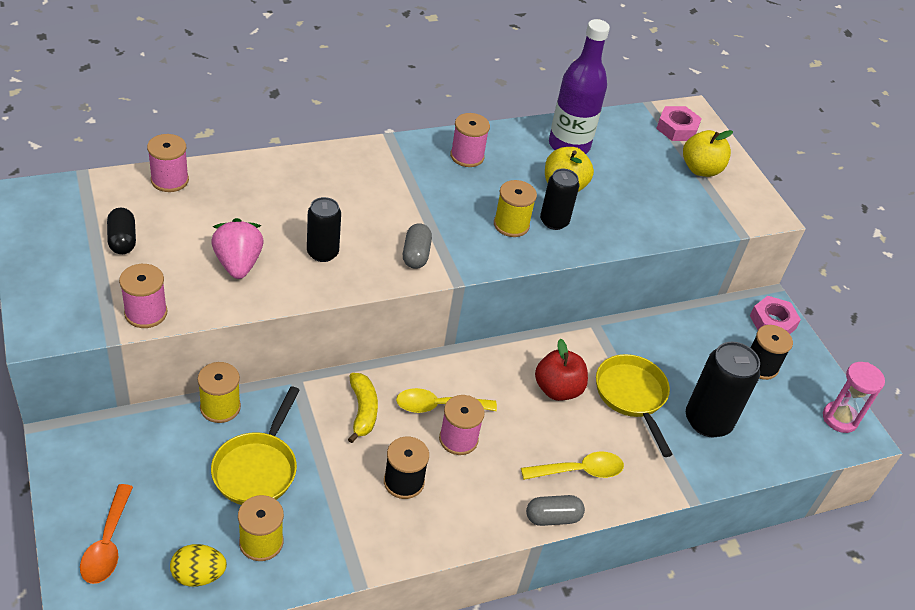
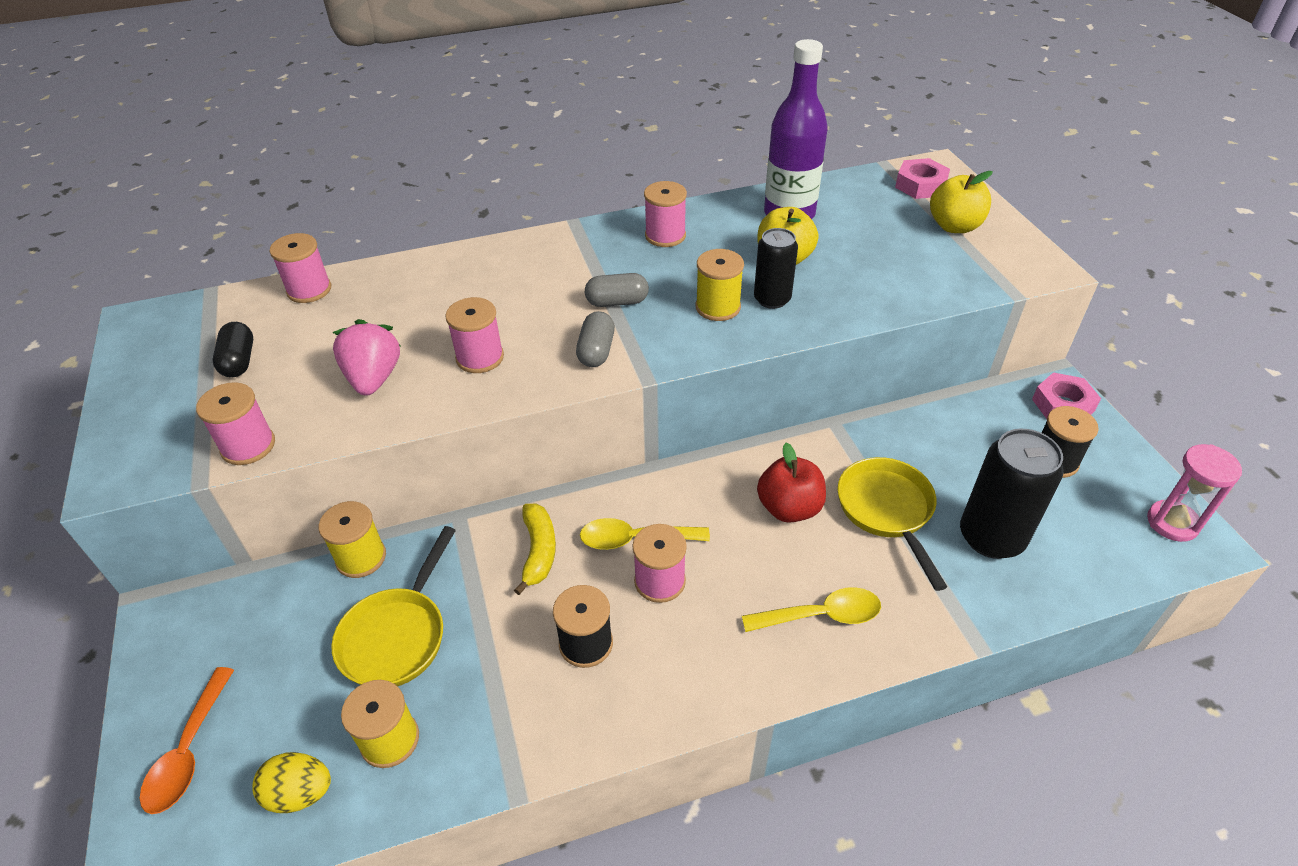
camera: 10 degrees right, 0 degrees up
black can [307,197,341,262] -> pink spool [445,297,504,373]
grey capsule [526,495,585,526] -> grey capsule moved to [585,273,649,307]

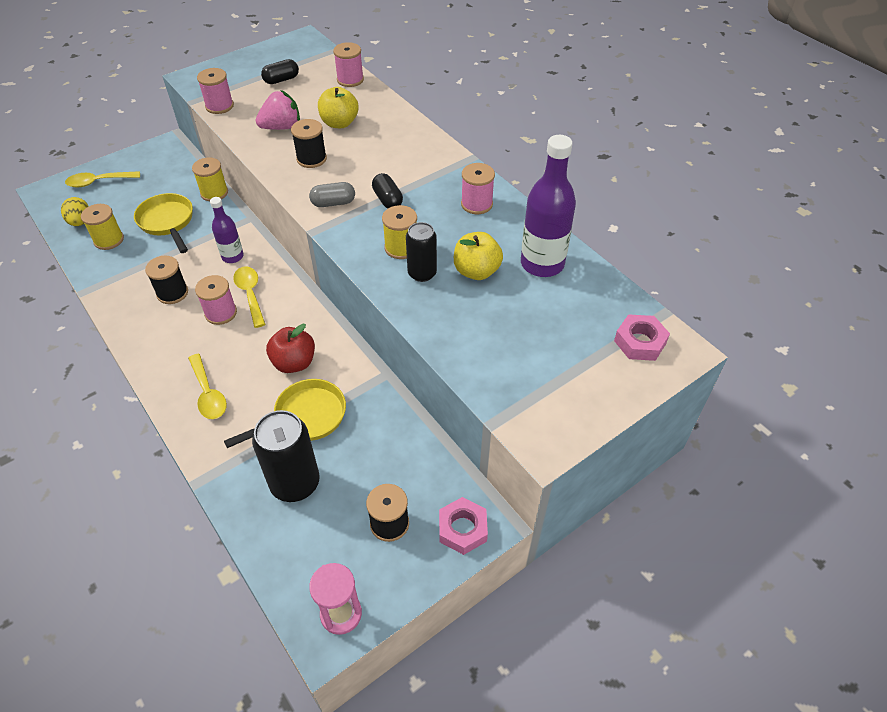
camera: 70 degrees right, 5 degrees up
orange spoon [140,667,234,814] -> yellow spoon [65,171,140,187]
yellow pan [331,526,456,686] -> yellow pan turned 60 degrees clockwise [134,193,193,253]
pink spool [445,297,504,373] -> black spool [291,119,327,168]
yellow banana [514,504,556,595] -> purple bottle [210,197,244,263]
grey capsule [585,273,649,307] -> black capsule [372,173,403,208]
yellow apple [930,171,993,233] -> yellow apple moved to [318,87,358,128]

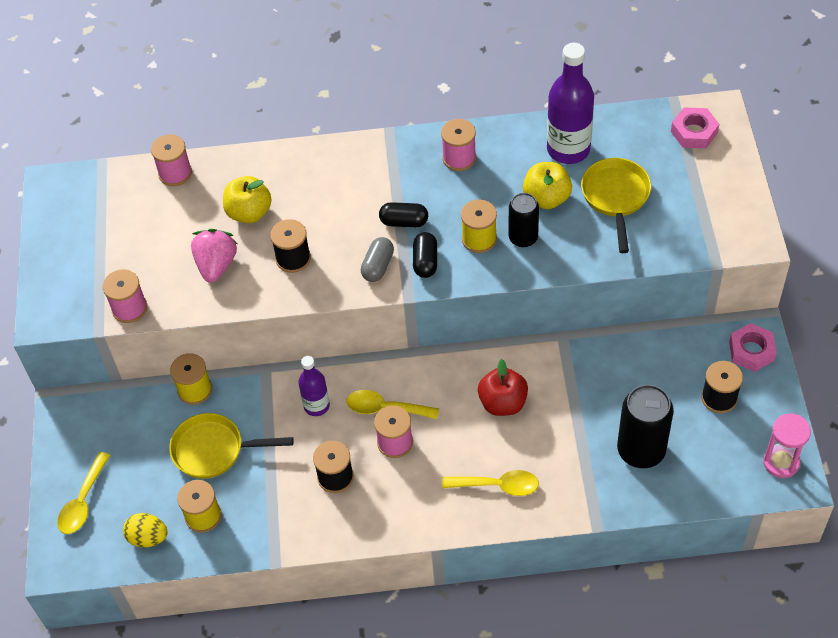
camera: 55 degrees left, 5 degrees up
yellow pan [224,379,346,448] -> yellow pan moved to [581,158,652,253]
black capsule [261,59,299,84] -> black capsule moved to [413,232,437,278]

